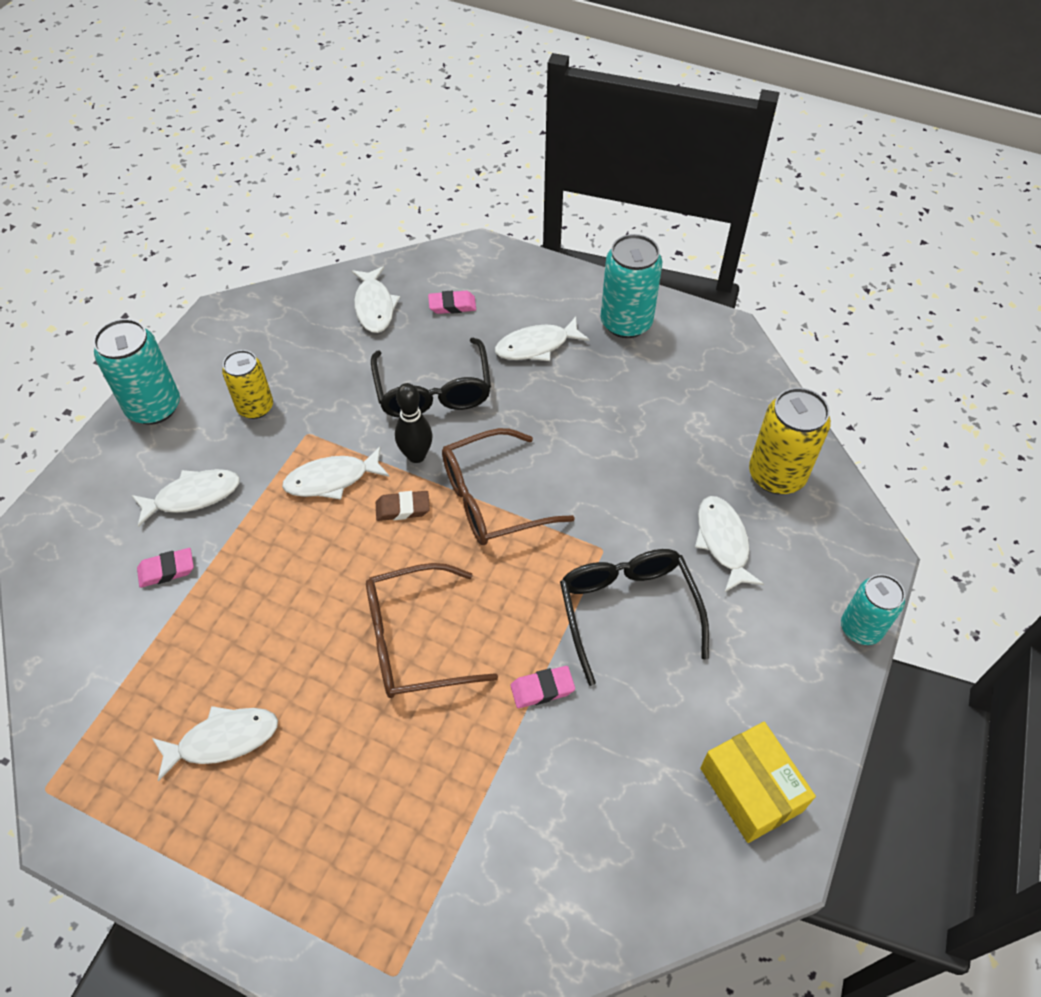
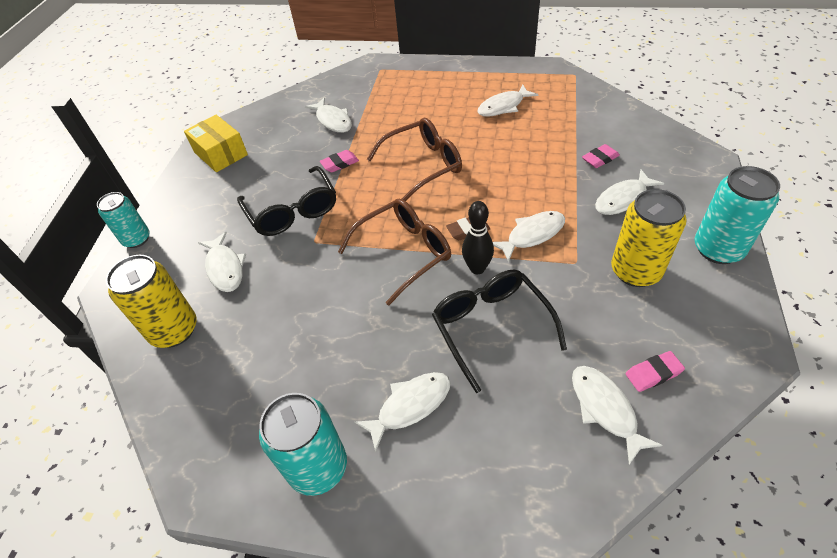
camera: 170 degrees right, 5 degrees down
yellow can [222,350,273,419] -> yellow can [611,189,687,287], size x1.50
pink eraser [428,291,476,314] -> pink eraser moved to [625,351,685,392]
none -> white fish [305,97,352,133]

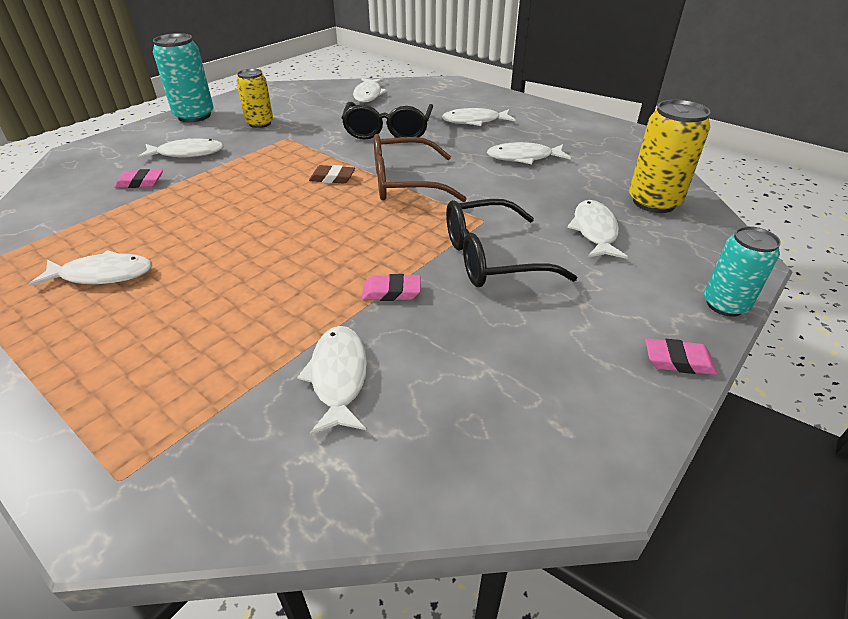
camera: 155 degrees left, 10 degrees down
yellow box [184,115,248,172] -> none
black glasses [237,166,336,236] -> black glasses turned 105 degrees counterclockwise [446,199,577,287]
turquoise can [259,393,347,496] -> none
brown glasses [367,118,462,201] -> none
black bowling pin [462,201,494,274] -> none
white fish [493,211,565,262] -> white fish moved to [487,142,571,164]
yellow can [611,189,687,287] -> yellow can [236,69,273,128], size x0.67
pink eraser [625,351,685,392] -> pink eraser moved to [645,338,717,375]

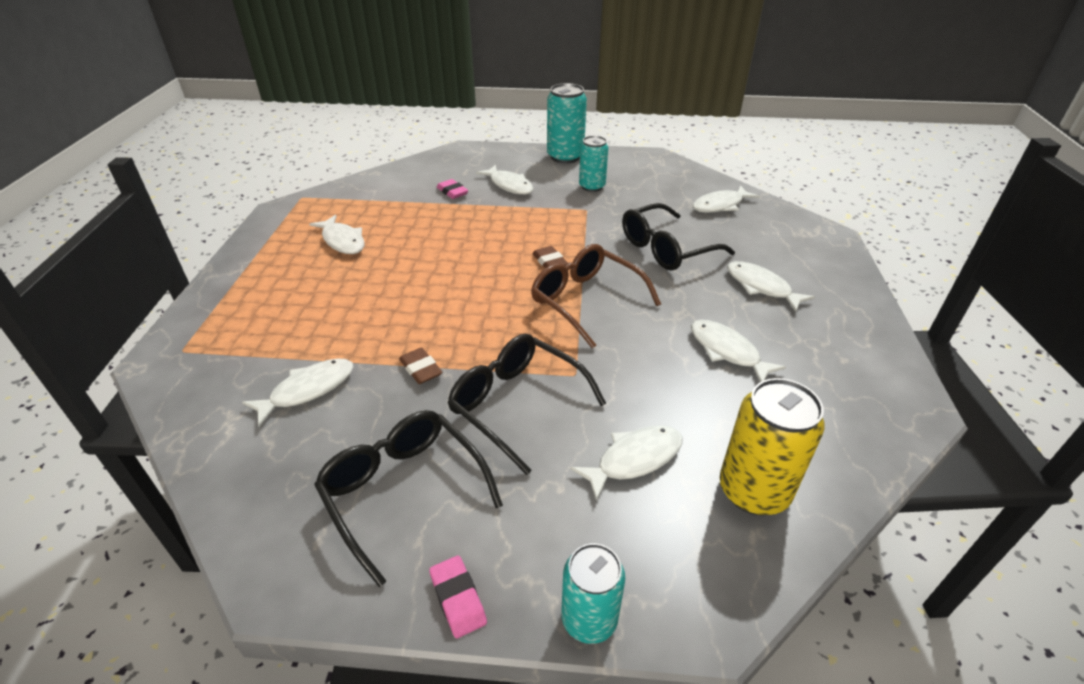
camera: 55 degrees right, 0 degrees up
yellow can [236,69,273,128] -> turquoise can [579,136,608,192]
pink eraser [362,274,421,301] -> brown eraser [399,348,443,384]
none -> black glasses [314,410,503,587]

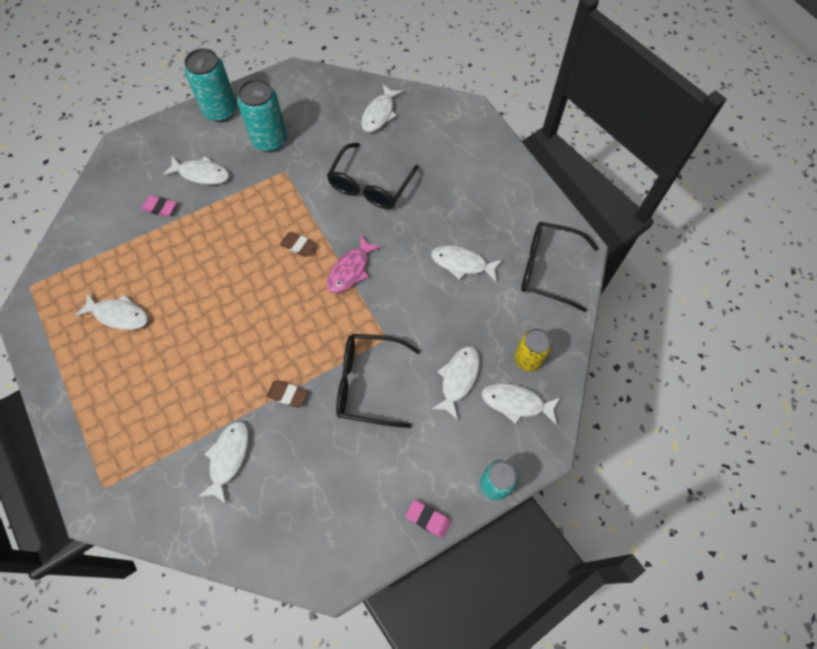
camera: 35 degrees left, 25 degrees up
black glasses [314,410,503,587] -> black glasses moved to [521,222,599,312]
brown glasses [531,244,661,349] -> pink fish [326,236,382,294]
turquoise can [579,136,608,192] -> turquoise can [237,79,287,152], size x1.50
yellow can [720,378,825,515] -> yellow can [514,328,552,372], size x0.67
white fish [727,261,815,312] -> white fish moved to [481,383,561,425]

